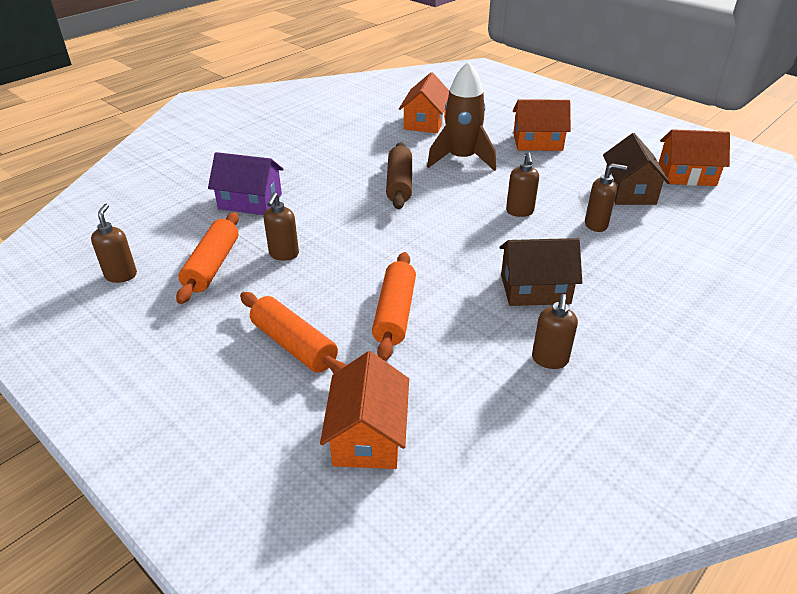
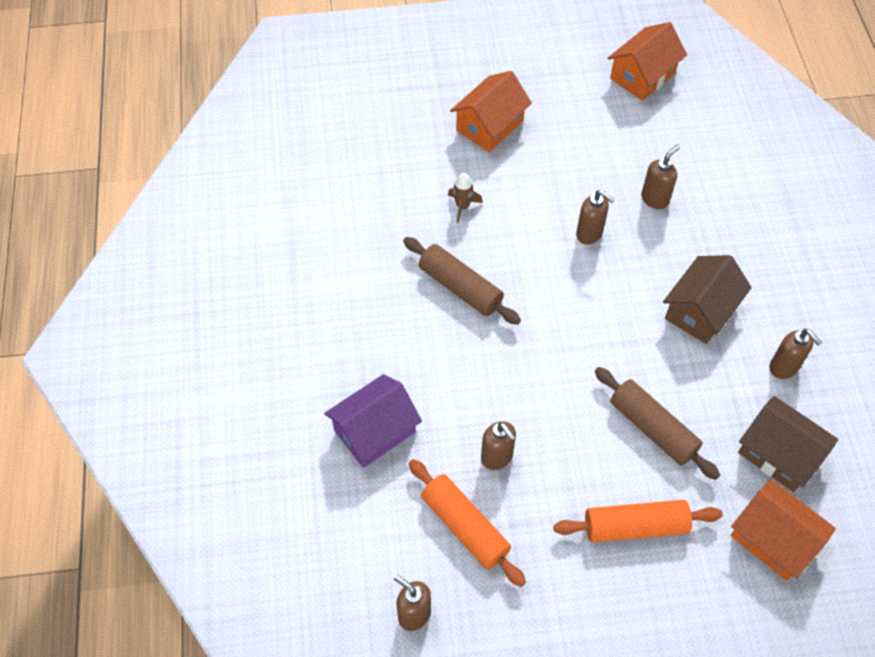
camera: 50 degrees left, 20 degrees up
orange rolling pin [372,252,416,361] -> brown rolling pin [594,367,720,480]
orange house [399,72,449,133] -> none
brown rocket [427,61,496,171] -> brown rocket [448,173,483,223], size x0.44
brown house [603,133,670,205] -> brown house moved to [738,396,838,492]

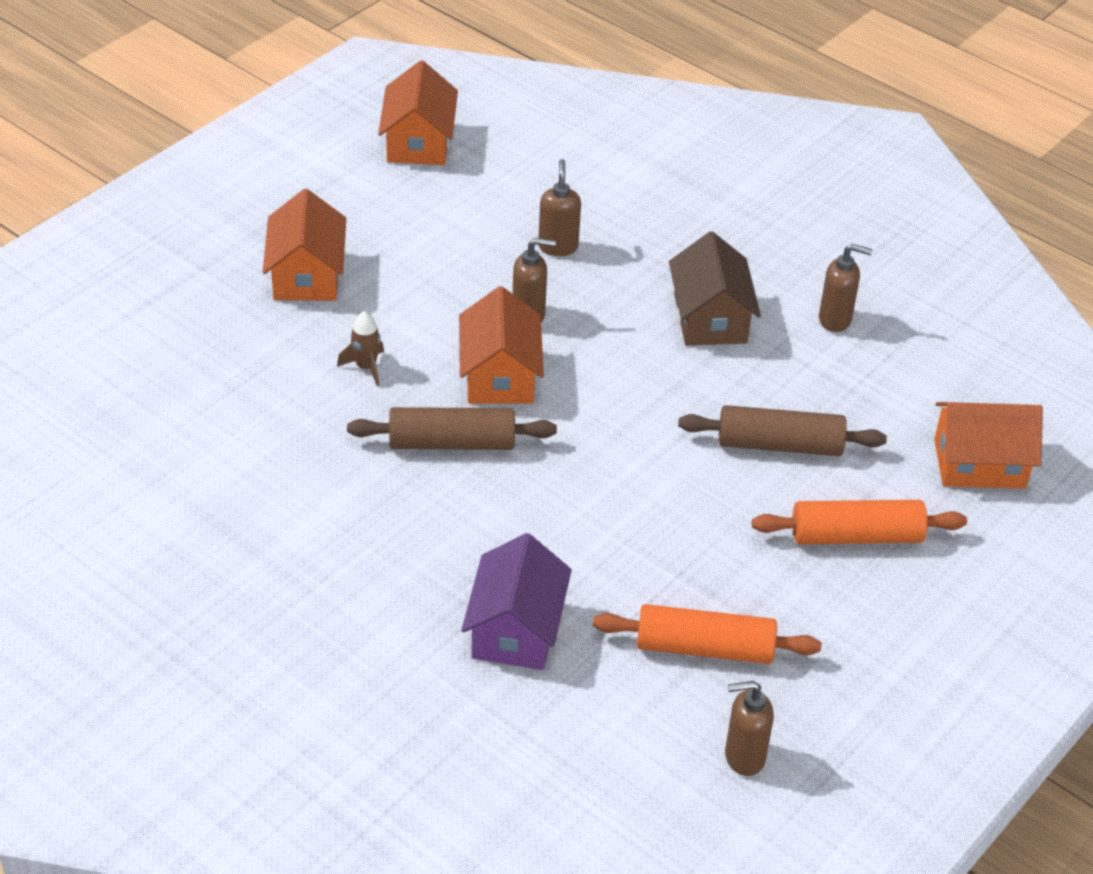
camera: 45 degrees left, 15 degrees down
brown soap dispenser [481,421,516,470] -> none
orange rolling pin [554,500,723,542] -> orange rolling pin turned 45 degrees clockwise [752,500,967,545]
brown house [738,396,838,492] -> none
none -> orange house [459,286,544,404]

